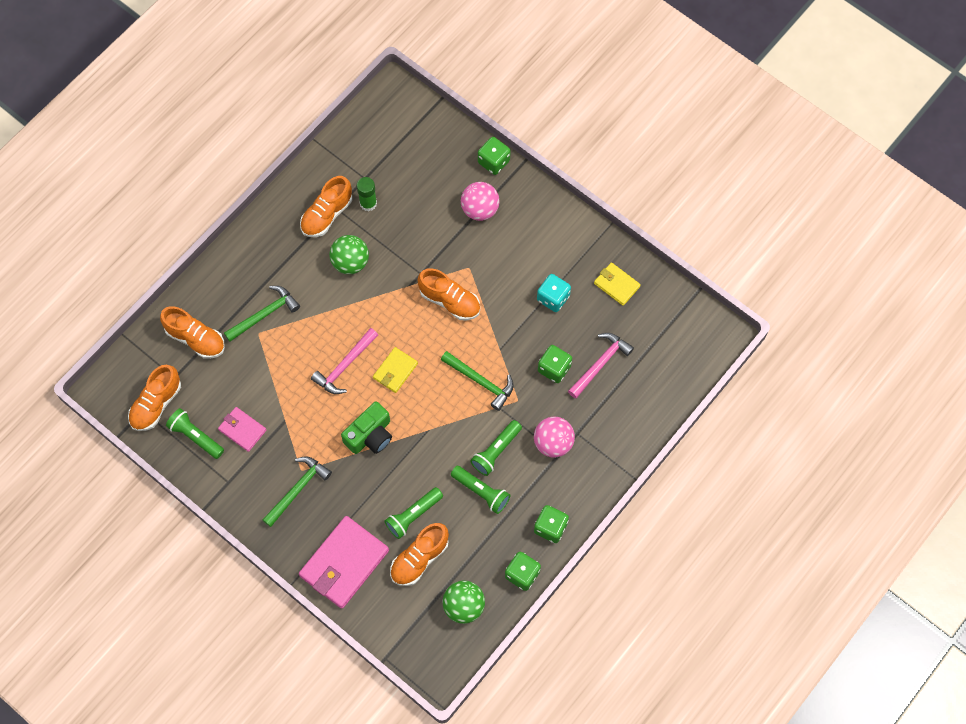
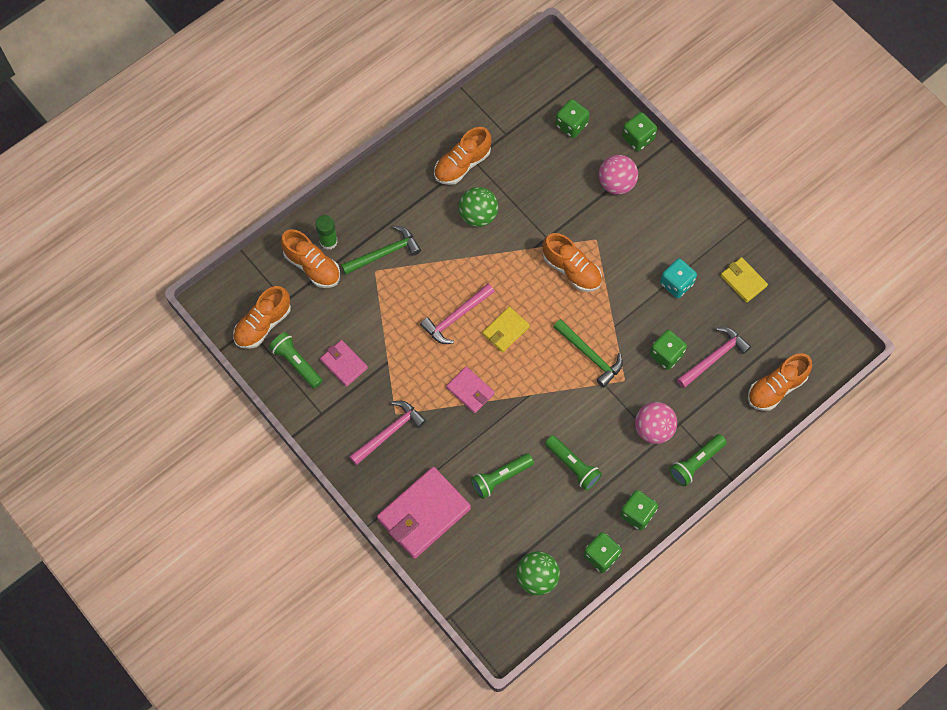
camera: 10 degrees right, 0 degrees up
green hammer [263,457,332,527] -> pink hammer [349,401,426,465]
green camera [341,402,392,454] -> pink wallet [446,366,495,413]
green glue stick [357,177,377,211] -> green glue stick moved to [316,215,338,250]
orange shoe [390,523,449,586] -> orange shoe moved to [748,353,812,411]
green flashlight [470,420,522,476] -> green flashlight moved to [669,434,727,486]
none -> green dice [555,99,590,138]

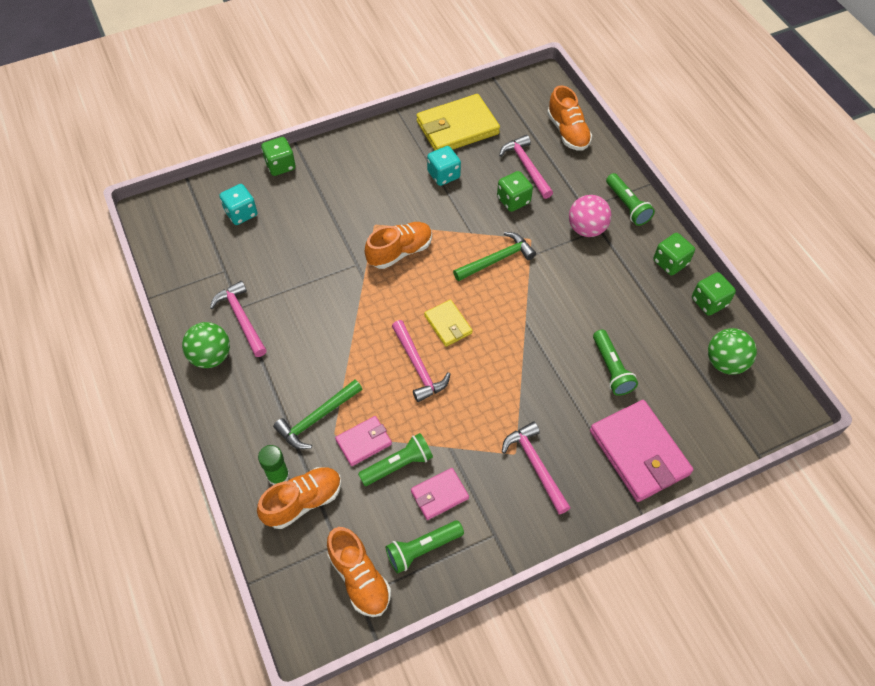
camera: 75 degrees left, 10 degrees down
green hammer [341,226,421,275] -> green hammer turned 120 degrees counterclockwise [273,380,362,449]
orange shoe [434,127,491,185] -> pink hammer [210,281,267,357]
pink wallet [446,366,495,413] -> pink wallet moved to [335,416,392,466]
green ball [458,187,498,227] -> green ball moved to [182,322,230,368]
green flashlight [545,435,602,491] -> green flashlight moved to [358,433,433,486]
green dice [555,99,590,138] -> turquoise dice [219,184,258,225]
pink ball [599,155,638,195] -> none
yellow wallet [720,257,768,303] -> yellow wallet [416,94,500,151], size x1.87

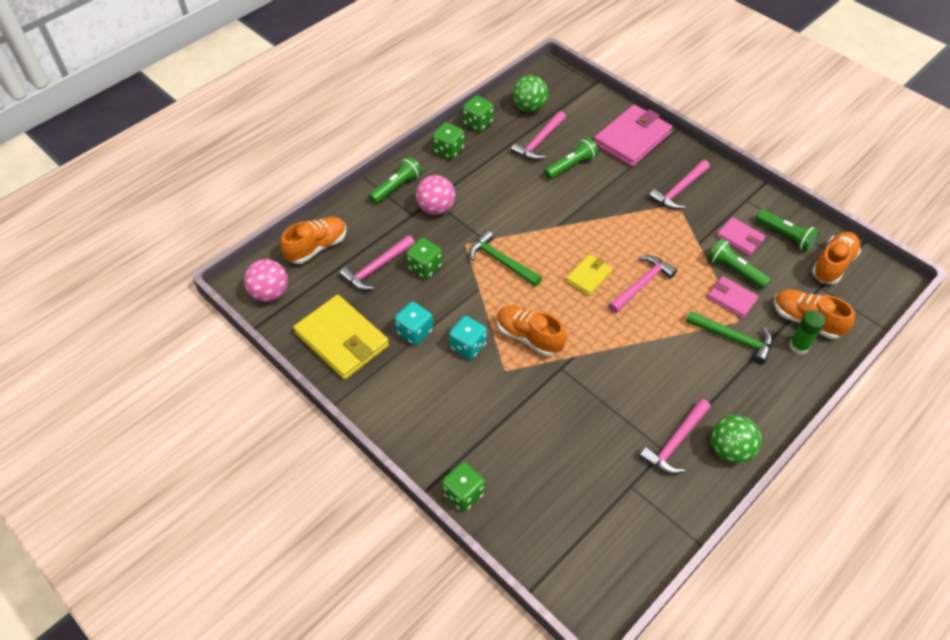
camera: 110 degrees left, 5 degrees down
turquoise dice [219,184,258,225] -> turquoise dice moved to [449,316,487,360]
none -> pink ball [244,259,288,302]
none -> pink hammer [511,111,566,160]

